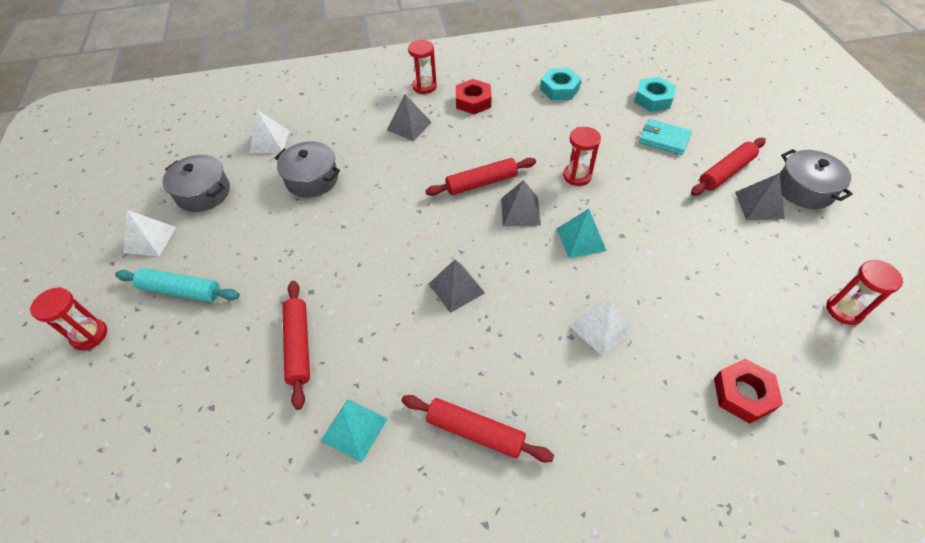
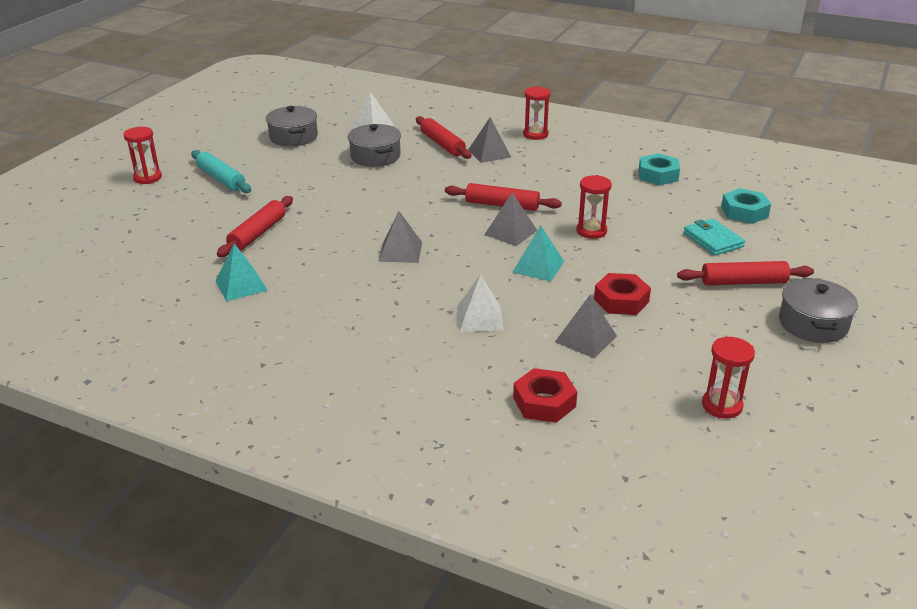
camera: 35 degrees right, 20 degrees down
white pyramid [123,210,176,257] -> none
red rolling pin [401,395,554,462] -> red rolling pin moved to [416,116,472,159]
red nut [456,79,491,114] -> red nut moved to [594,273,651,315]
grey pyramid [735,173,785,220] -> grey pyramid moved to [555,295,617,359]

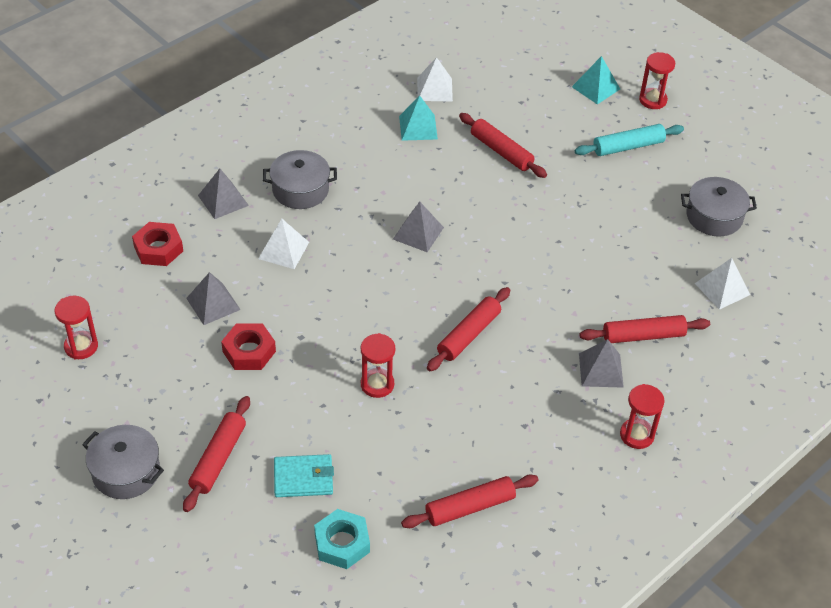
camera: 110 degrees right, 15 degrees up
grey pot [348,124,401,167] -> grey pot moved to [263,150,337,209]
grey pyramid [484,193,537,246] -> grey pyramid moved to [198,169,249,219]
turquoise pyramid [512,225,564,282] -> turquoise pyramid moved to [572,56,620,104]
turquoise nut [639,153,680,185] -> red rolling pin [401,474,539,528]
none -> white pyramid [417,57,453,102]

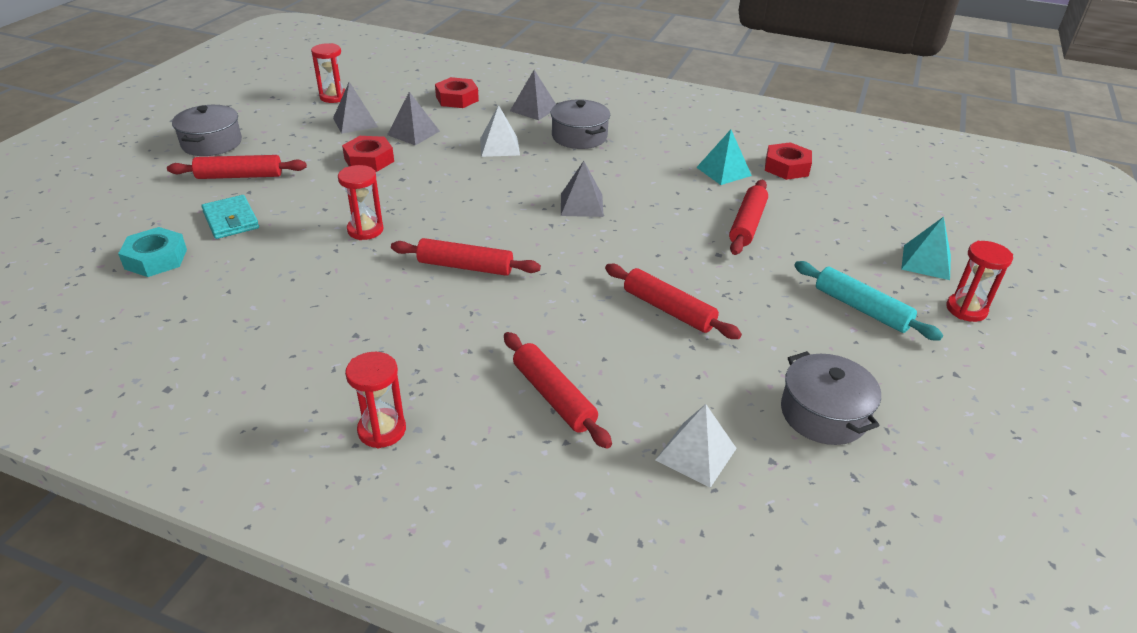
camera: 65 degrees right, 10 degrees down
red rolling pin [401,474,539,528] -> red rolling pin moved to [605,264,742,339]
white pyramid [417,57,453,102] -> red nut [765,142,812,180]
grey pyramid [579,339,624,388] -> grey pyramid moved to [333,82,378,134]

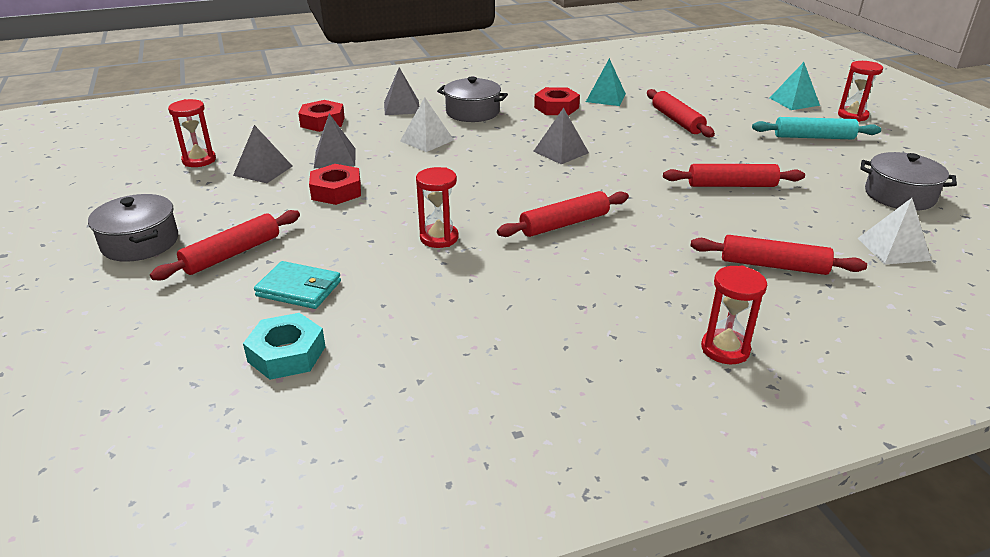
camera: 40 degrees left, 5 degrees down
red nut [765,142,812,180] -> red nut moved to [534,87,580,115]

